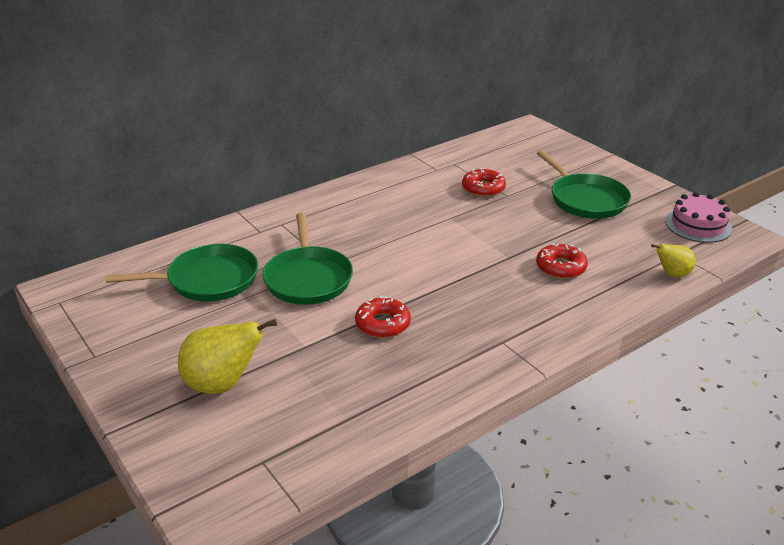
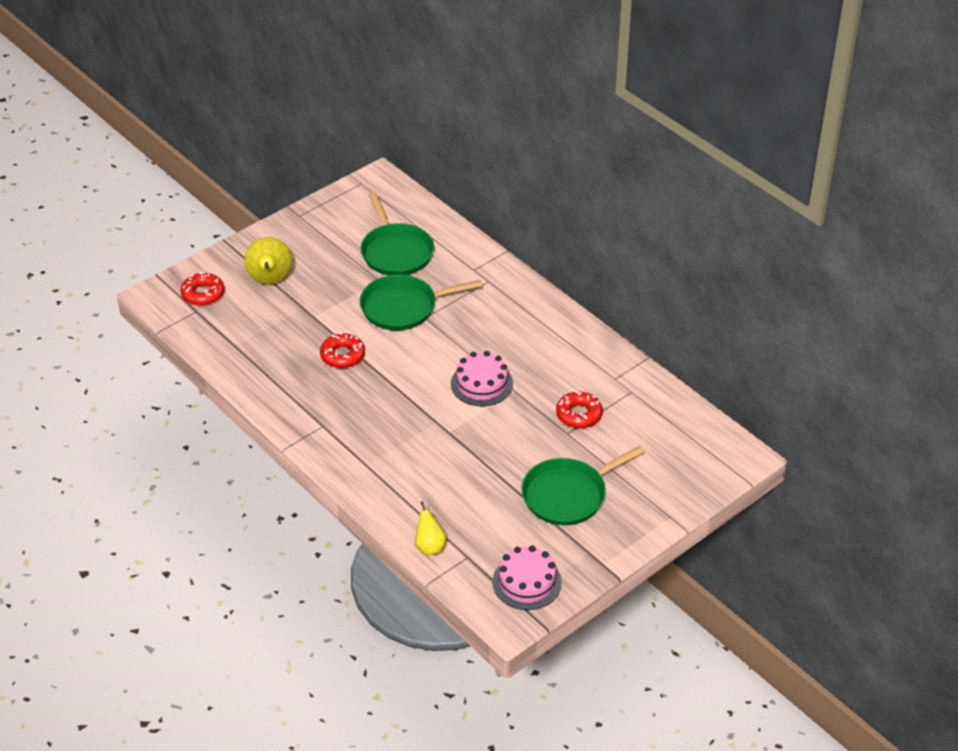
camera: 85 degrees right, 10 degrees up
red donut [536,244,588,279] -> red donut moved to [181,272,225,306]
none -> pink cake [451,351,513,406]

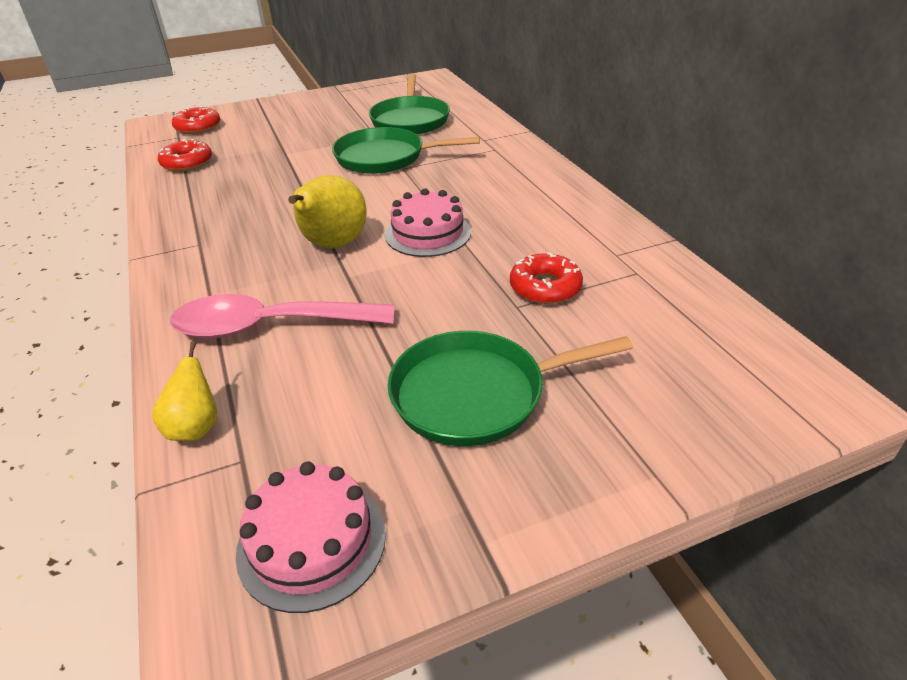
camera: 20 degrees right, 5 degrees down
yellow pear [244,237,292,285] -> yellow pear moved to [288,175,366,249]
red donut [320,333,365,368] -> red donut moved to [158,139,212,171]
none -> pink spoon [170,294,394,338]

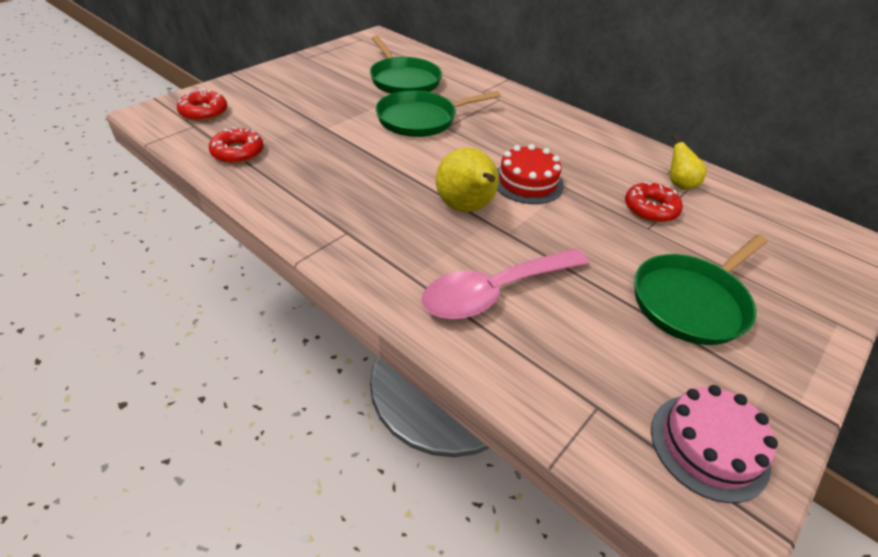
camera: 30 degrees left, 5 degrees up
yellow pear [152,341,217,441] -> yellow pear moved to [670,135,707,190]
pink cake [385,188,471,257] -> red cake [497,144,564,204]

